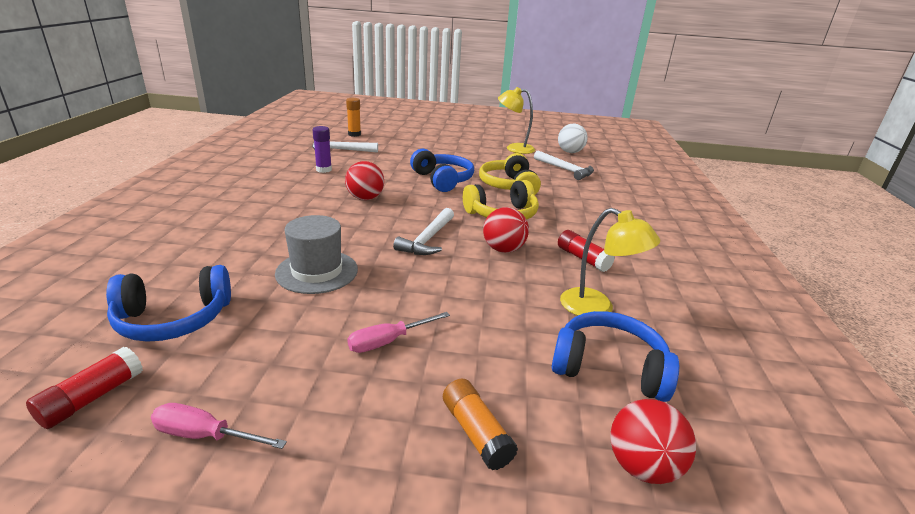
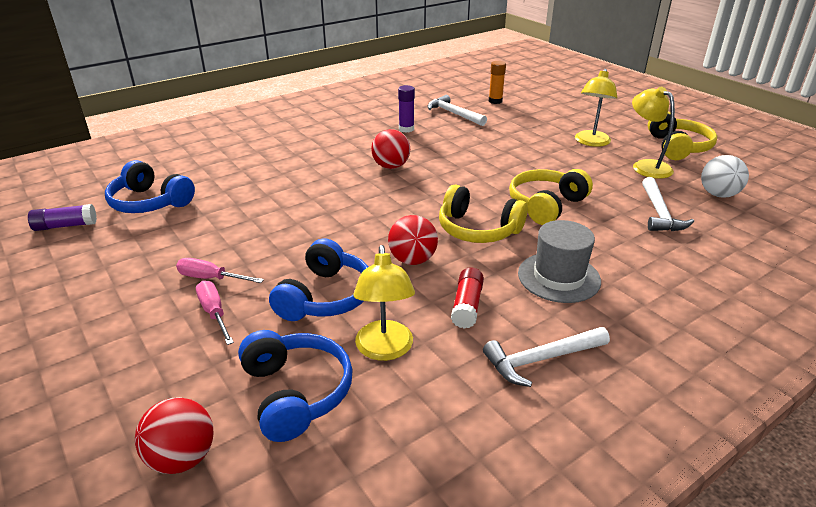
camera: 50 degrees right, 5 degrees up
red glue stick [26,347,143,429] -> purple glue stick [28,204,97,231]
pink screwdriver [151,403,287,449] -> pink screwdriver moved to [196,281,234,345]
grey hat [275,215,358,294] -> grey hat moved to [518,220,601,303]
white hammer [393,208,454,255] -> white hammer moved to [483,327,610,387]
blue headphones [410,149,474,192] -> blue headphones moved to [269,238,368,321]
orange glue stick [443,379,518,470] -> none
none -> yellow lamp [575,69,617,147]
none -> yellow headphones [648,112,717,160]

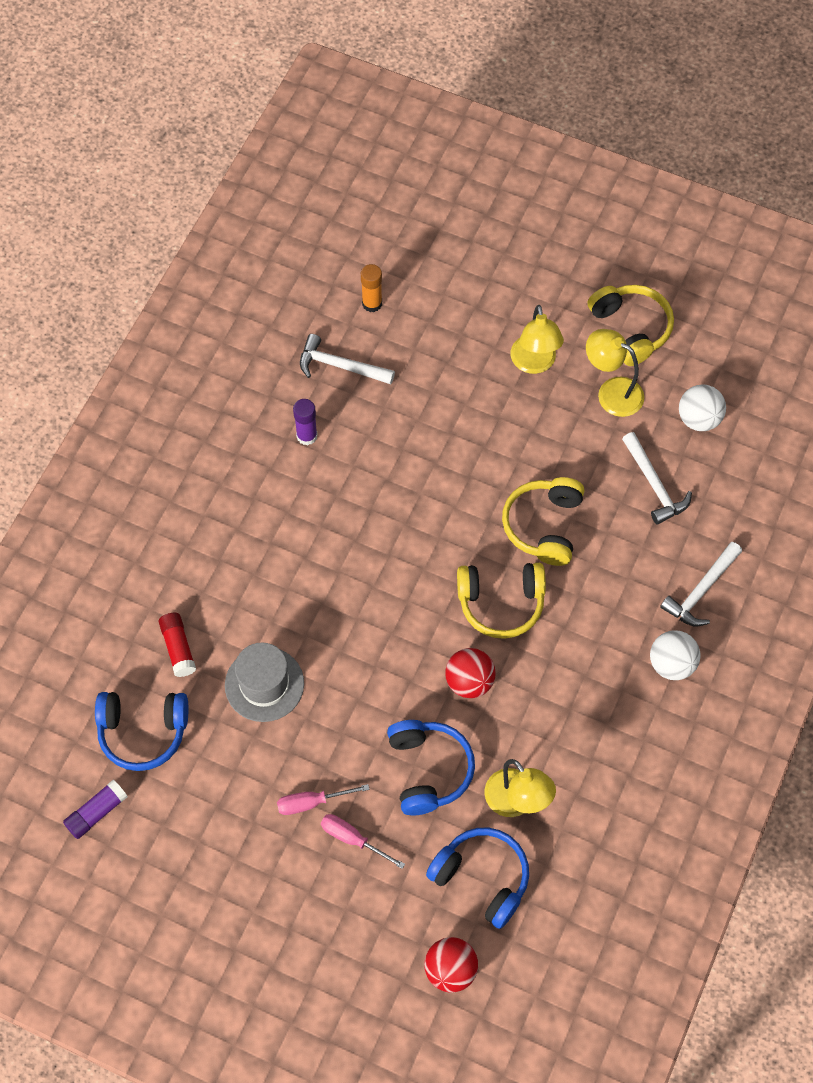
camera: 30 degrees left, 30 degrees up
red ball [371,129,410,169] -> none
red glue stick [451,267,484,329] -> red glue stick moved to [159,613,196,677]
white hammer [483,327,610,387] -> white hammer moved to [660,542,742,626]
grey hat [518,220,601,303] -> grey hat moved to [225,642,304,722]
none -> white ball [650,630,701,680]

